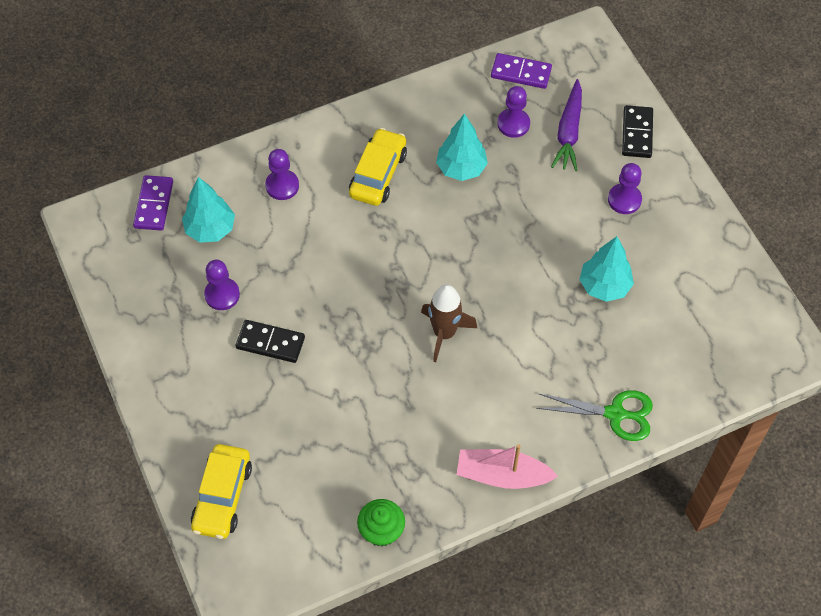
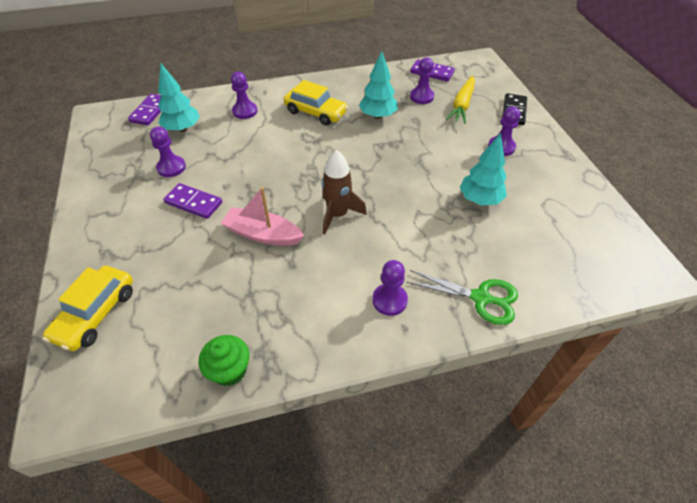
camera: 10 degrees right, 10 degrees down
black domino [236,320,305,363] -> purple domino [163,183,222,219]
yellow car [349,128,407,206] -> yellow car turned 90 degrees clockwise [284,80,348,126]
pink boat [457,444,558,489] -> pink boat moved to [221,187,304,246]
purple carrot [551,79,582,171] -> yellow carrot [446,76,475,124]
none -> purple pawn [372,260,408,316]

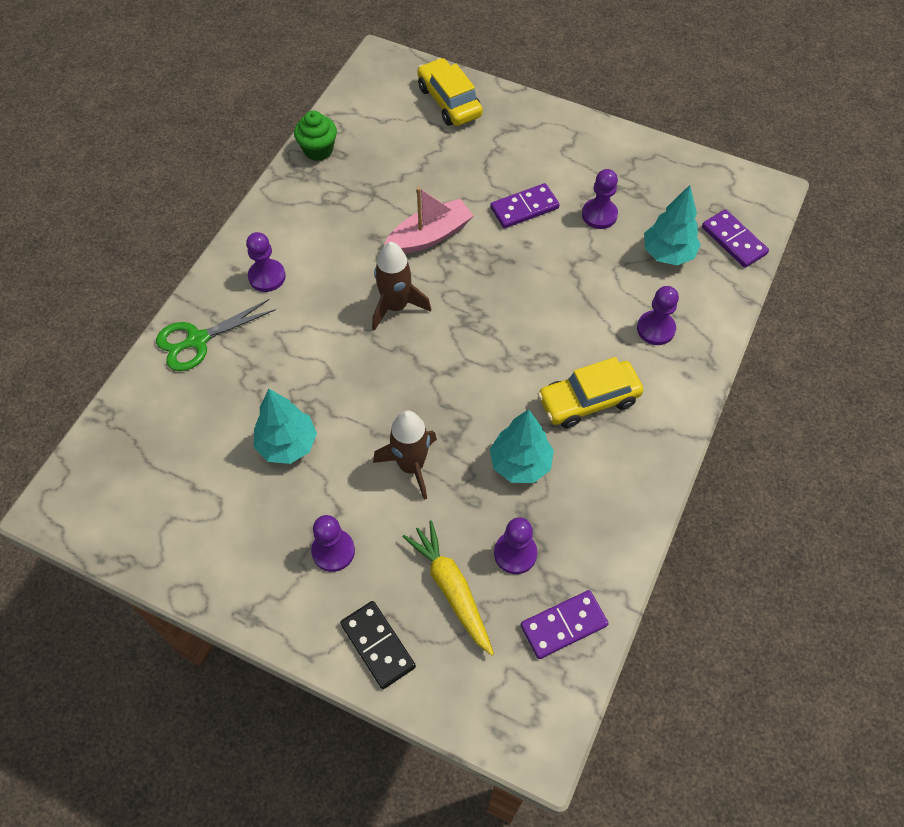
camera: 130 degrees right, 10 degrees up
none -> brown rocket [373,411,437,500]

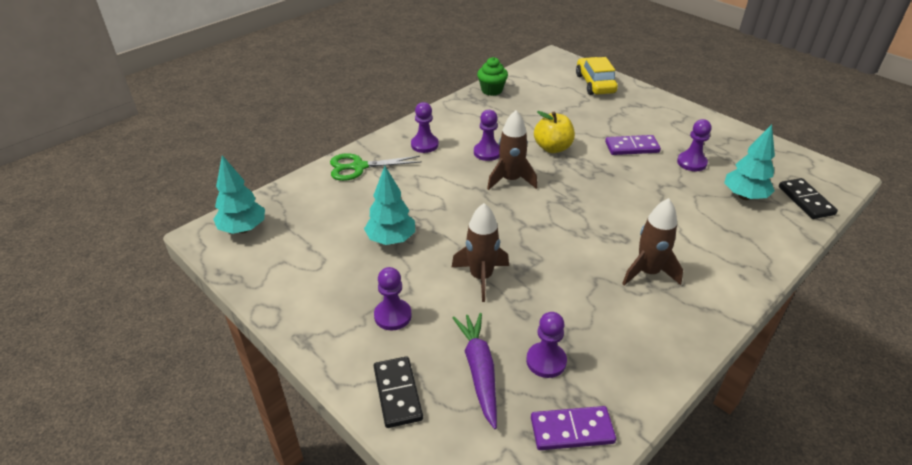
camera: 20 degrees right, 20 degrees down
pink boat [384,187,474,254] -> yellow apple [534,111,575,153]
yellow carrot [403,520,494,656] -> purple carrot [453,313,497,429]
turquoise tree [490,409,554,483] -> turquoise tree moved to [213,155,265,234]
yellow car [538,357,643,428] -> brown rocket [622,198,683,286]
purple pawn [637,286,679,345] -> purple pawn moved to [474,110,500,161]
purple domino [702,209,769,268] -> black domino [779,178,838,219]

